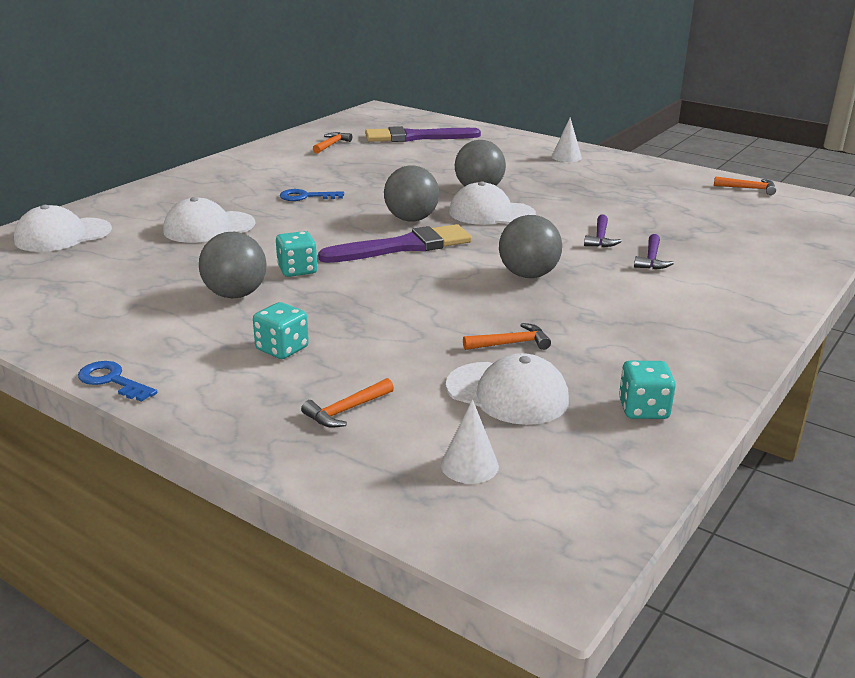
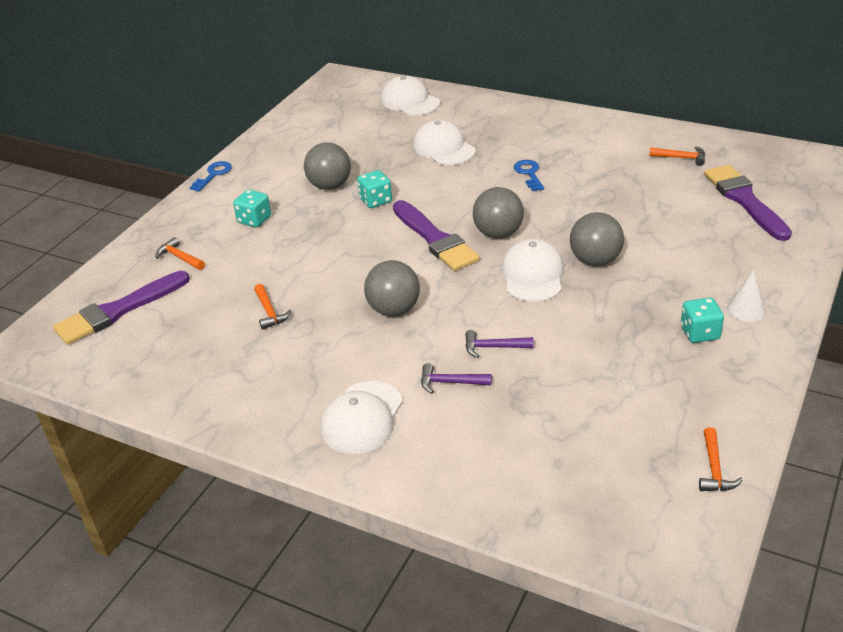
camera: 85 degrees right, 10 degrees up
white cone [441,399,499,484] -> purple brush [53,271,190,345]
white cap [446,353,569,425] -> white cap moved to [321,381,403,454]
turquoise dice [619,361,676,419] -> turquoise dice moved to [681,298,724,343]

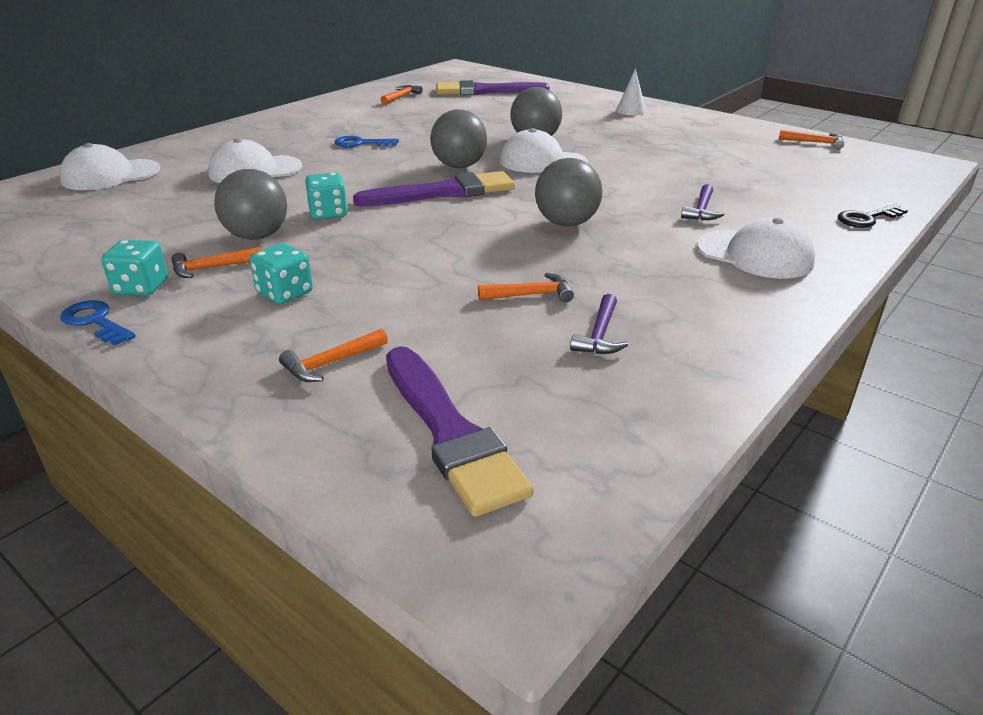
camera: 80 degrees left, 5 degrees down
purple hammer [465,330,534,358] -> purple hammer moved to [570,294,628,354]
turquoise dice [681,298,724,343] -> turquoise dice moved to [101,240,168,296]
none -> orange hammer [171,247,261,278]
none -> black key [838,204,908,228]

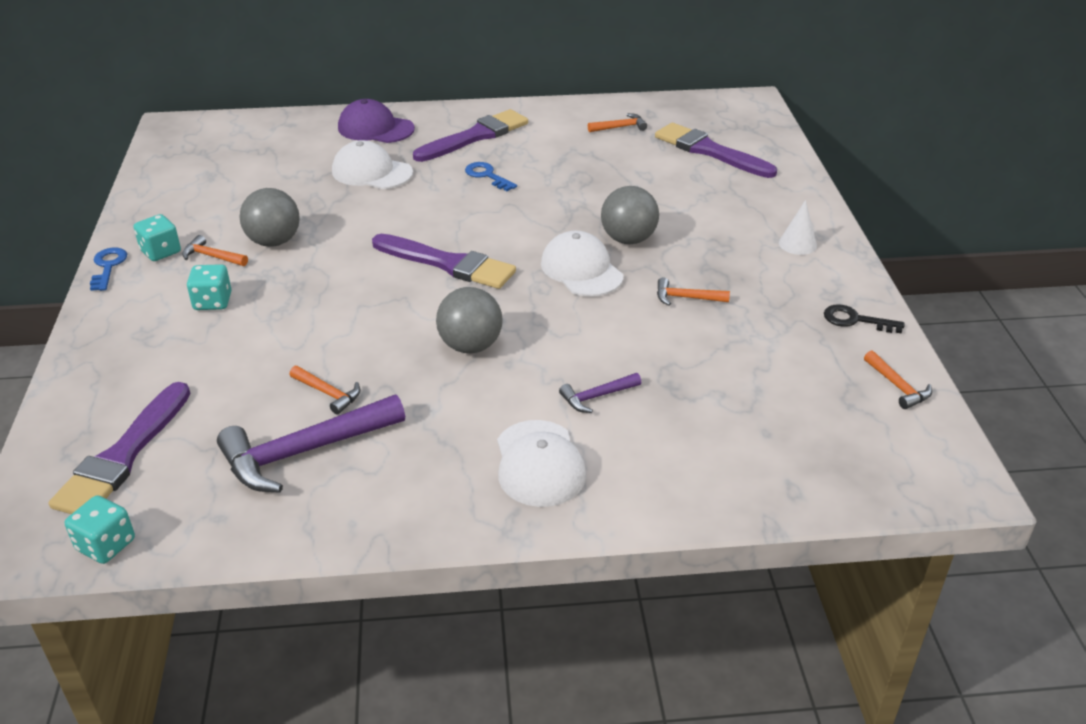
camera: 45 degrees right, 5 degrees up
white cap [59,143,160,190] -> none
orange hammer [279,329,388,382] -> orange hammer moved to [657,278,730,306]
turquoise dice [305,172,348,220] -> turquoise dice moved to [65,495,135,564]
grey ball [430,109,487,168] -> none
purple hammer [570,294,628,354] -> purple hammer [217,395,405,493], size x2.10
black key [838,204,908,228] -> black key moved to [824,304,905,334]
none -> purple cap [338,99,415,143]
none -> purple brush [413,109,528,162]

